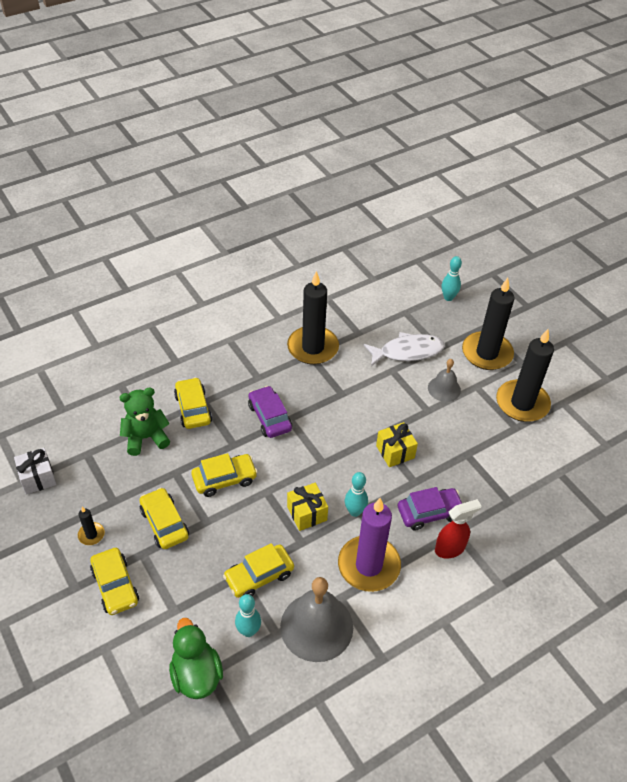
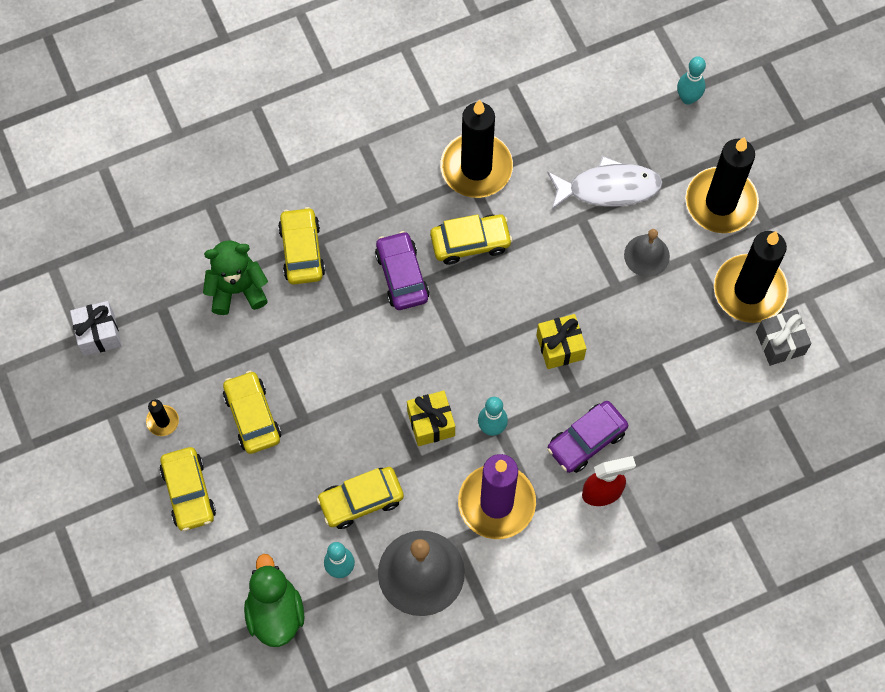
camera: 10 degrees right, 20 degrees up
yellow car [191,453,258,497] -> yellow car moved to [430,214,513,265]
purple car [398,487,462,530] -> purple car turned 150 degrees clockwise [547,401,628,473]
none -> grey gift [756,309,812,366]

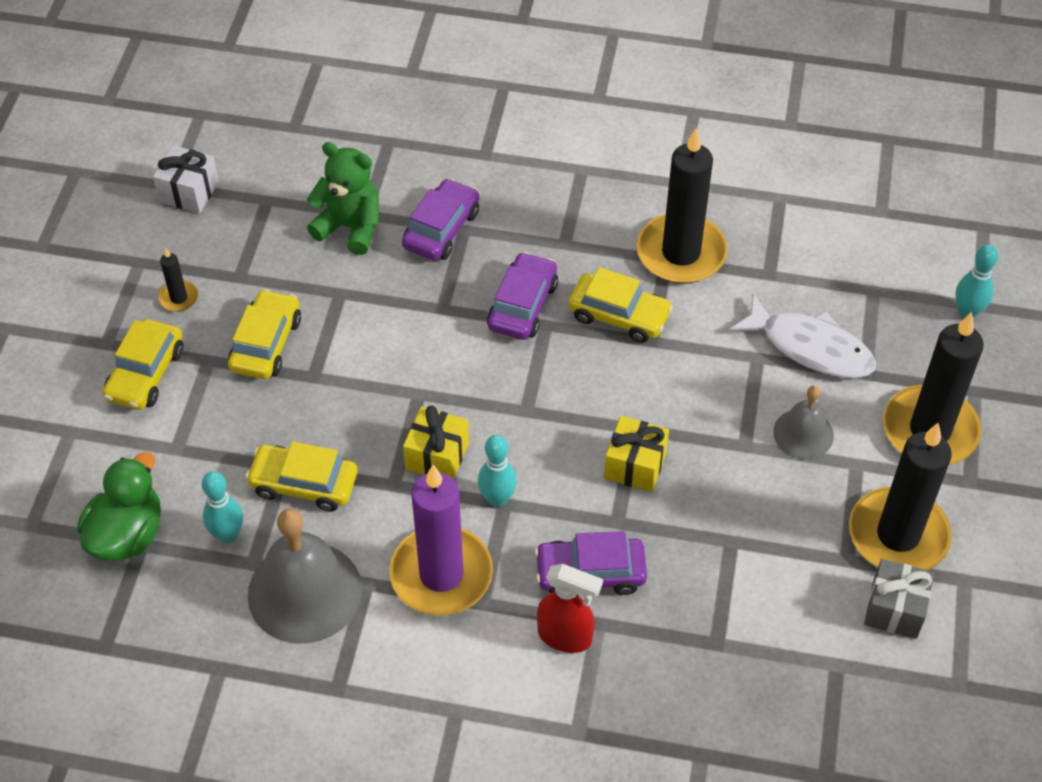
camera: 35 degrees right, 15 degrees down
yellow car [278,207,325,285] -> purple car [402,178,479,261]

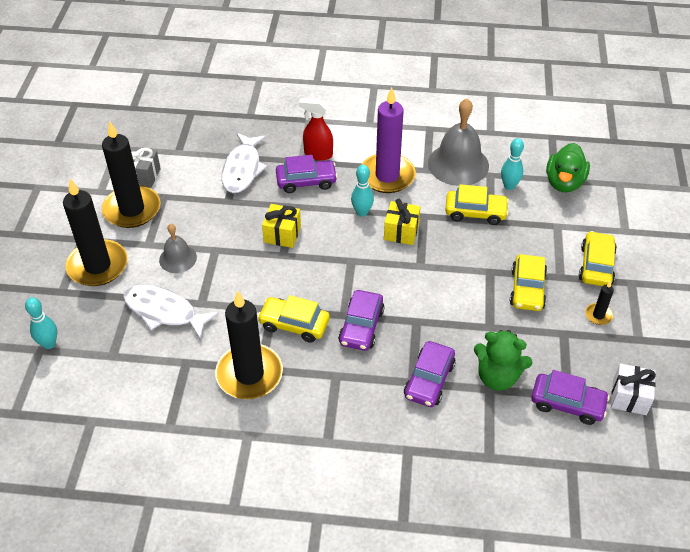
camera: 175 degrees right, 5 degrees down
none -> white fish [221,133,267,193]
none -> purple car [531,370,610,425]

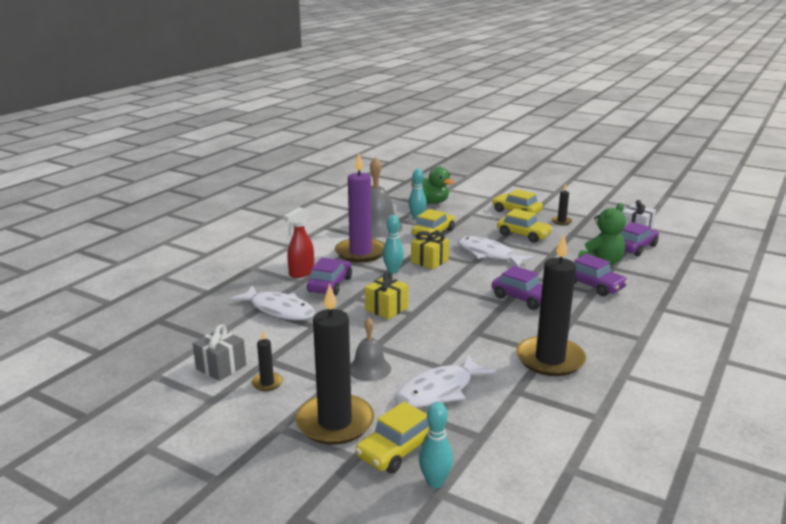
camera: 65 degrees left, 25 degrees down
black candle [102,121,160,228] -> black candle [252,331,283,391], size x0.43
yellow car [257,295,330,343] -> yellow car moved to [355,402,429,473]
none -> white fish [458,236,535,267]

